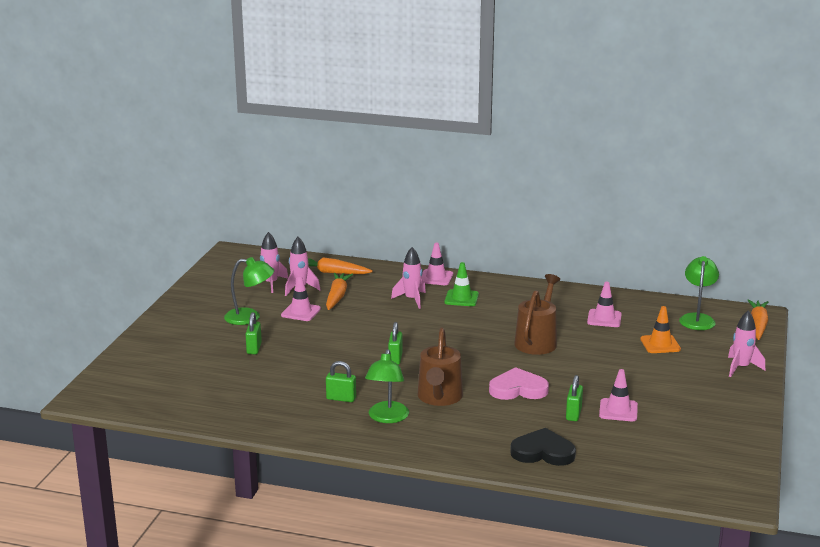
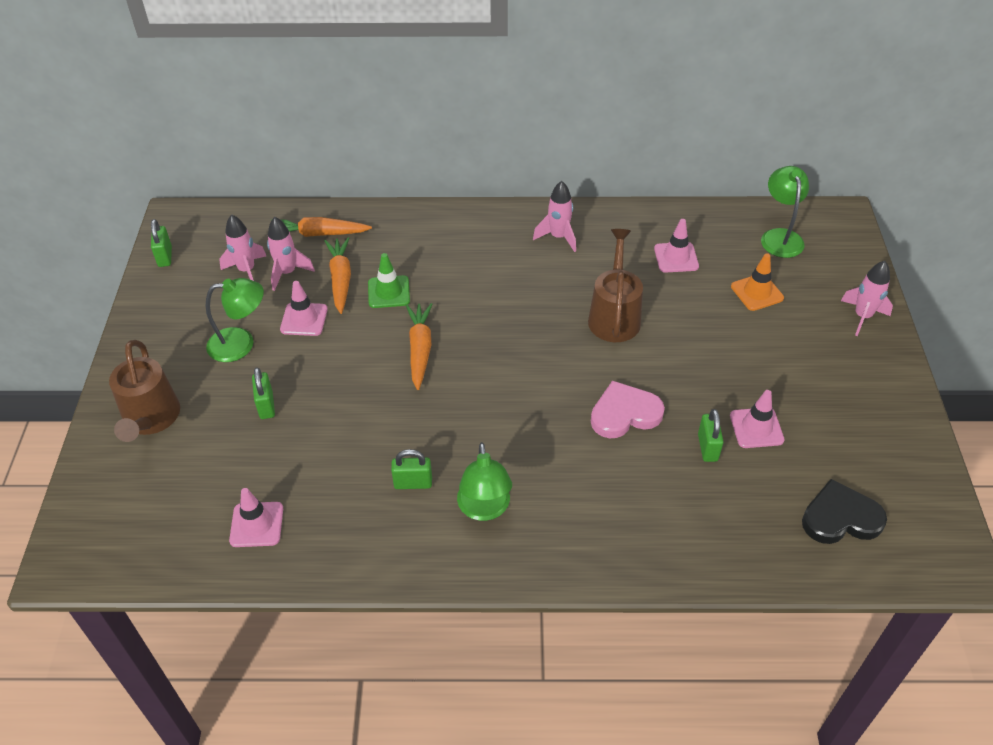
camera: 15 degrees left, 25 degrees up
green padlock [388,322,403,365] -> green padlock moved to [151,219,172,267]
pink rocket [391,247,426,309] -> pink rocket moved to [533,181,576,252]
brown watering can [418,328,463,406] -> brown watering can moved to [109,340,180,442]
pink traffic cone [421,243,453,285] -> pink traffic cone moved to [229,488,283,547]
green traffic cone [445,262,479,306] -> green traffic cone moved to [368,253,410,308]
black heart [510,428,576,466] -> black heart moved to [802,479,887,544]
orange carrot [747,300,768,340] -> orange carrot moved to [406,303,432,390]

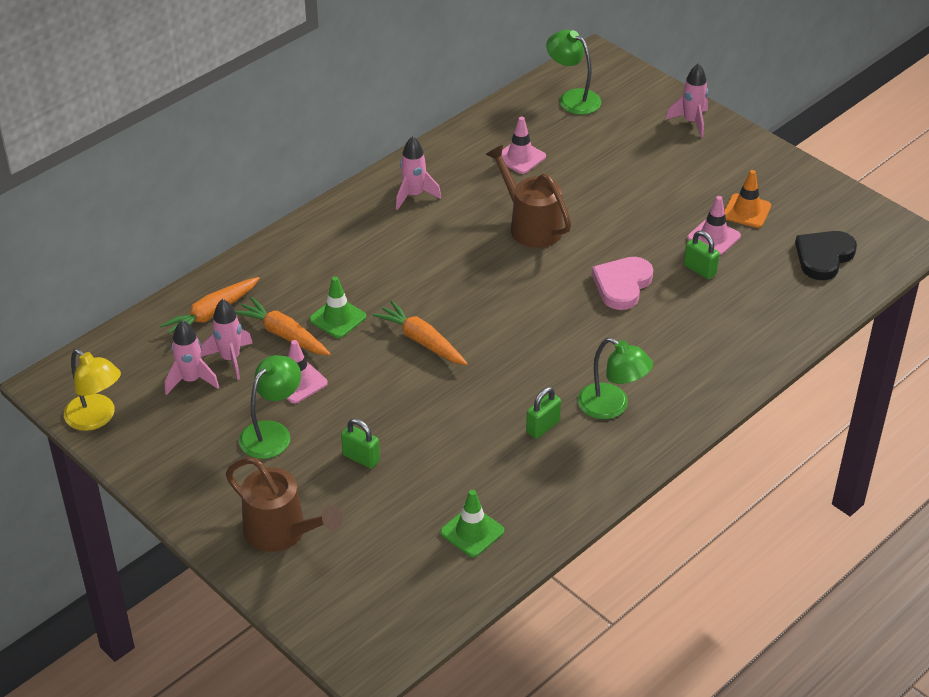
camera: 45 degrees left, 5 degrees down
green padlock [151,219,172,267] -> yellow lamp [64,349,121,431]
pink traffic cone [229,488,283,547] -> green traffic cone [440,490,504,557]
orange traffic cone [731,253,784,311] -> orange traffic cone moved to [724,170,771,228]

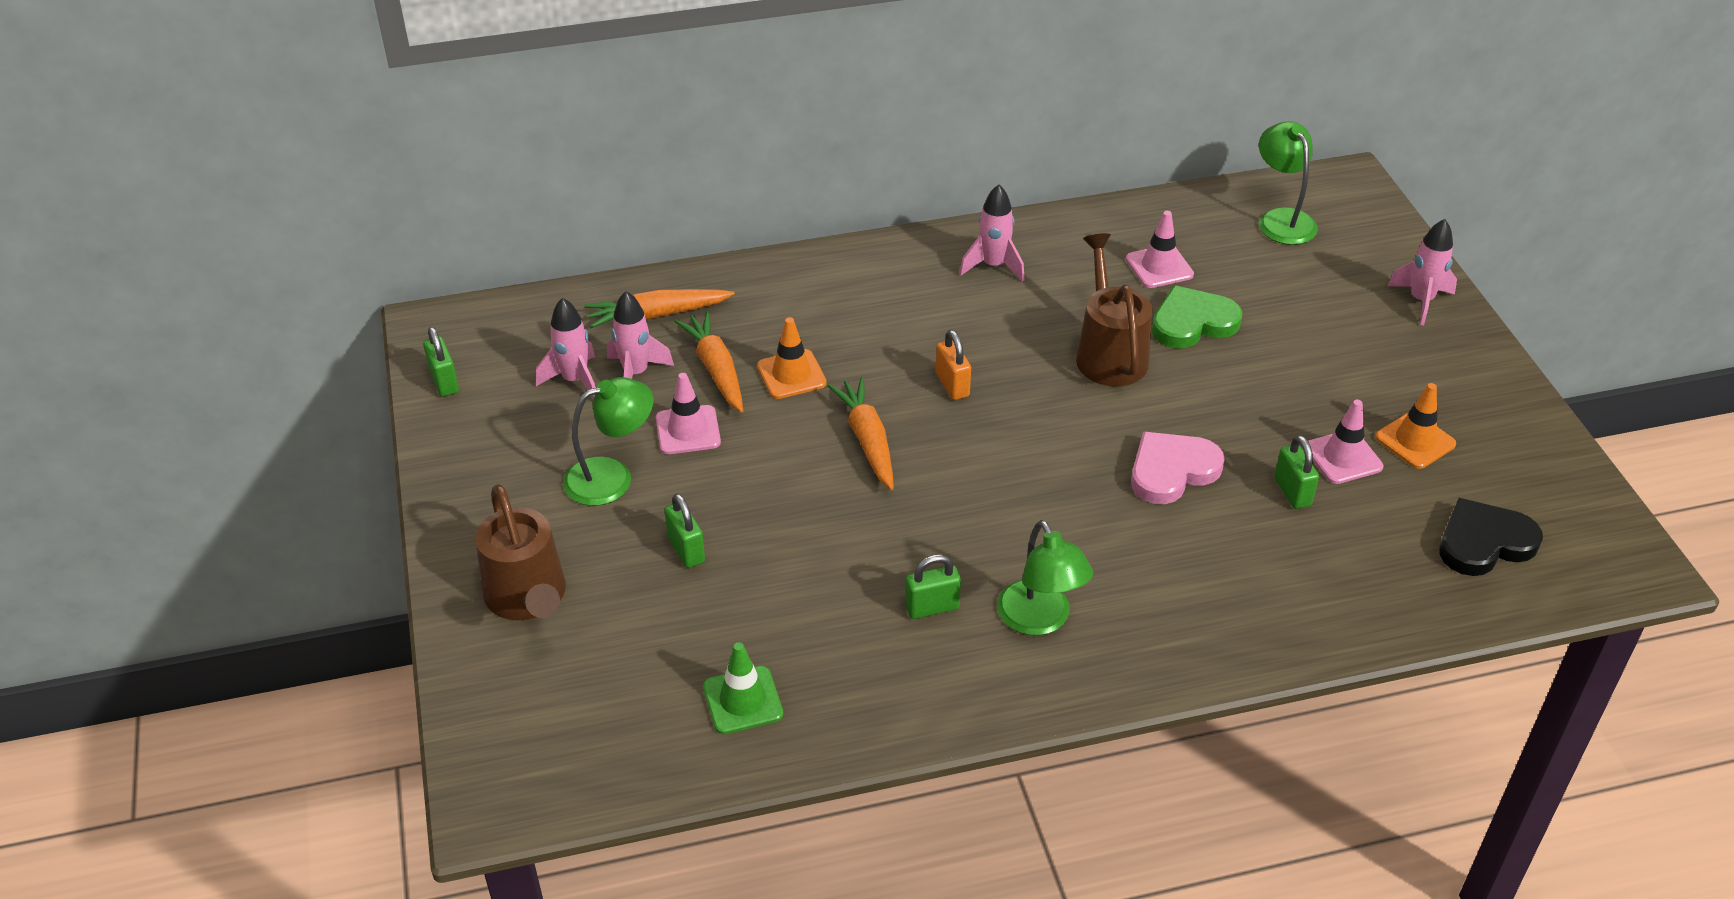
camera: 30 degrees right, 0 degrees up
yellow lamp [64,349,121,431] -> green padlock [423,327,459,397]
green traffic cone [309,276,366,338] -> orange traffic cone [757,317,827,399]
none -> orange padlock [936,330,971,400]
none -> green heart [1152,285,1242,349]

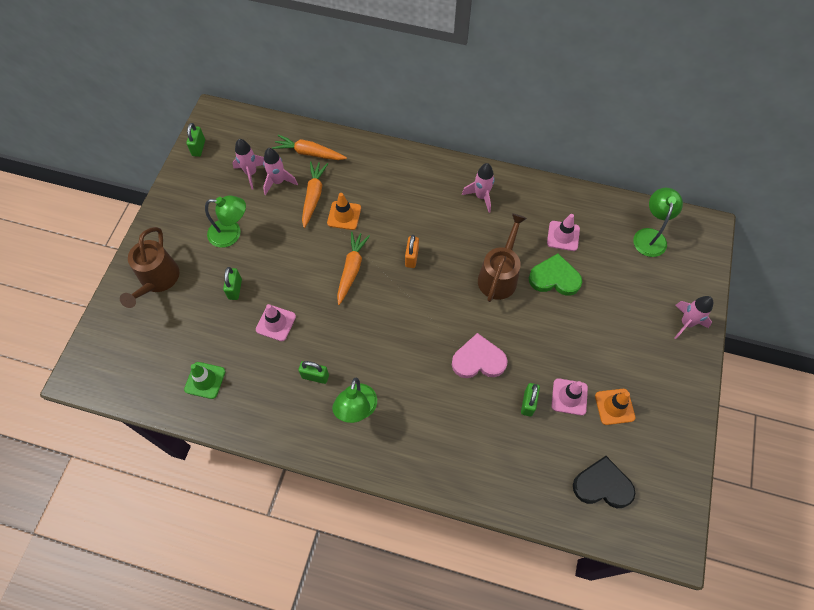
camera: 30 degrees right, 20 degrees up
pink traffic cone [656,373,721,454] -> pink traffic cone moved to [256,304,296,341]

